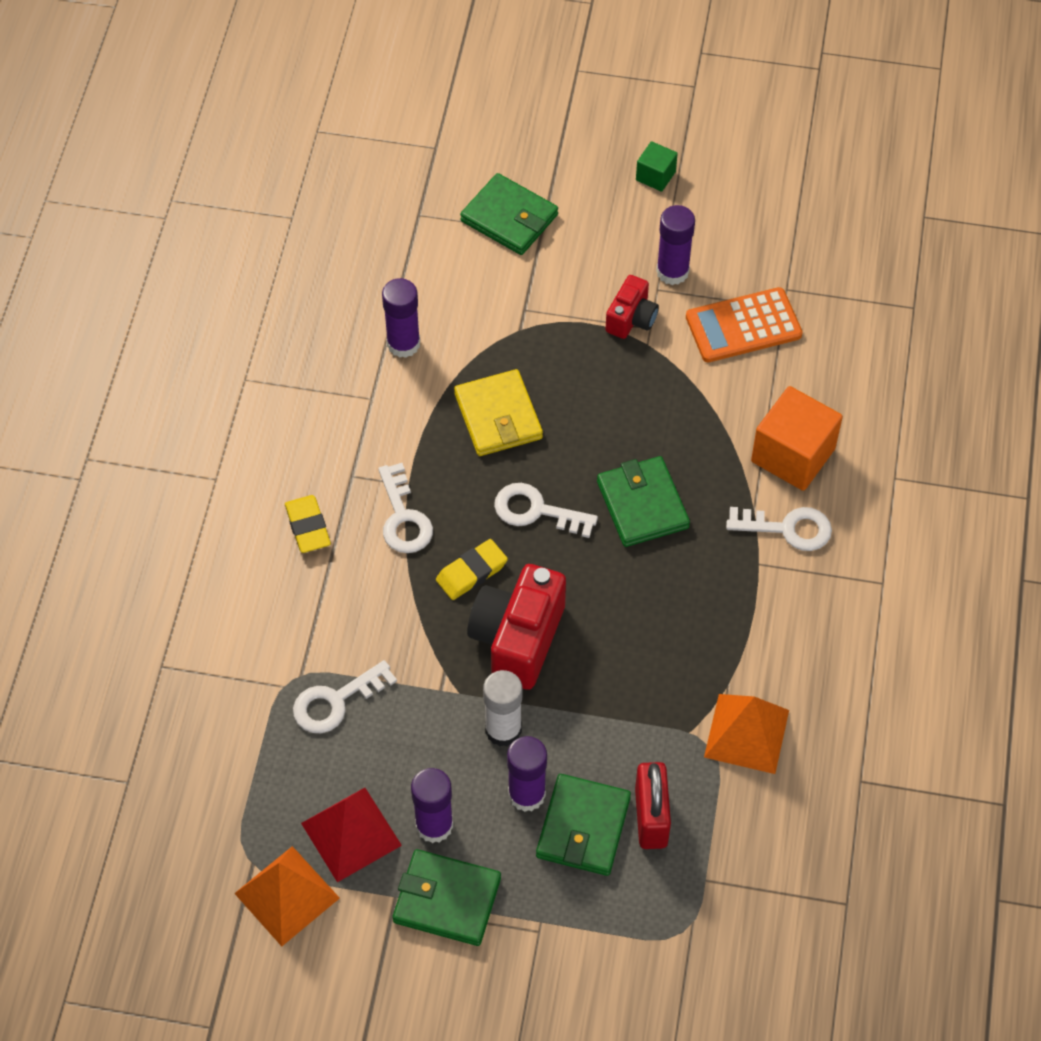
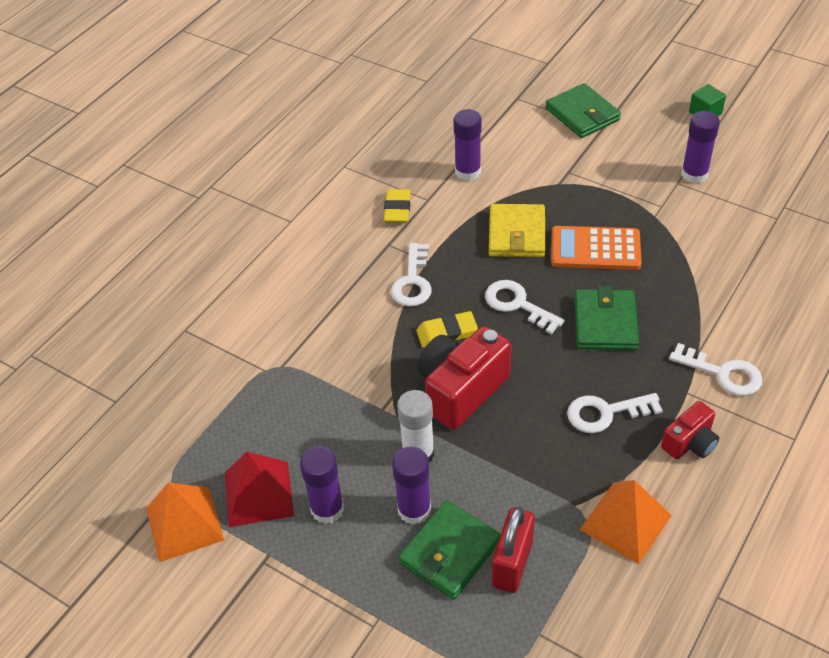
camera: 25 degrees right, 10 degrees down
yellow eraser [285,495,331,553] -> yellow eraser moved to [383,189,411,222]
white key [293,660,397,733] -> white key moved to [567,393,663,433]
green wallet [393,849,501,946] -> none
red camera [605,275,659,339] -> red camera moved to [661,401,719,459]
orange calculator [686,287,803,362] -> orange calculator moved to [551,226,642,270]
orange cube [751,386,843,491] -> none

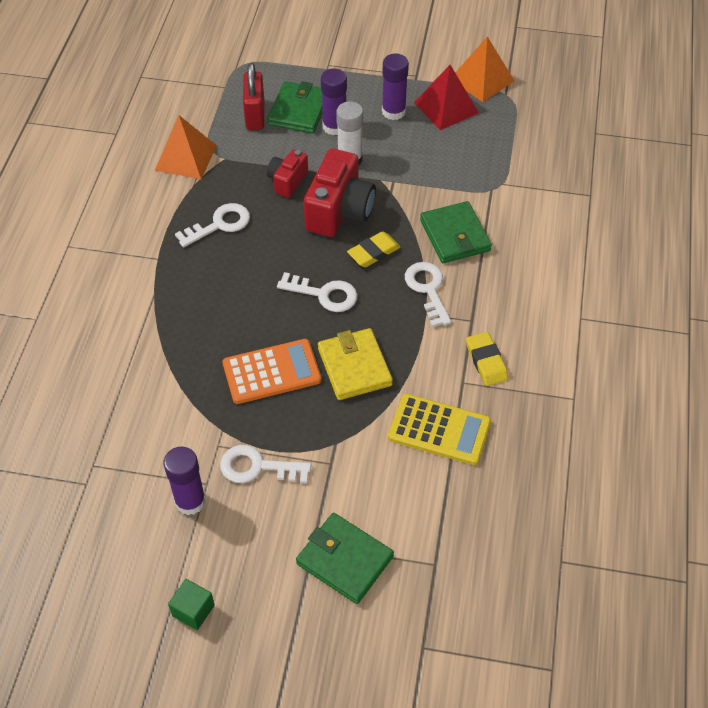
camera: 155 degrees right, 5 degrees up
purple glue stick [453,109,482,181] -> yellow calculator [388,394,491,465]
green wallet [575,286,639,350] -> green wallet moved to [420,201,492,263]
red camera [661,401,719,459] -> red camera moved to [267,150,308,198]
white key [669,343,762,396] -> white key moved to [220,445,311,483]

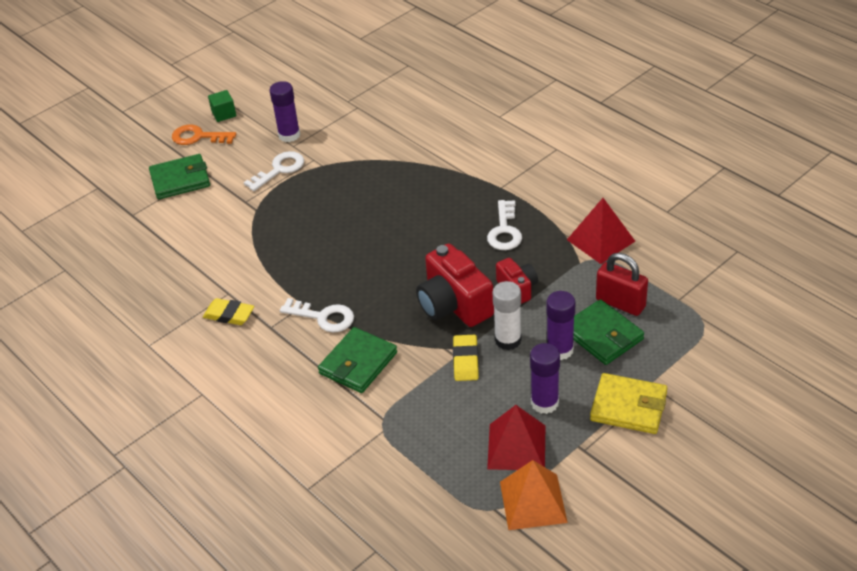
camera: 130 degrees right, 10 degrees down
orange pyramid [155,115,217,179] -> red pyramid [567,198,635,264]
orange calculator [222,339,322,404] -> none
white key [277,272,358,312] -> none
yellow wallet [318,328,393,400] -> yellow wallet moved to [590,373,667,434]
yellow eraser [347,231,401,267] -> yellow eraser moved to [453,335,479,381]
yellow calculator [388,394,491,465] -> none
green wallet [420,201,492,263] -> green wallet turned 75 degrees counterclockwise [318,327,397,393]
none -> orange key [172,125,236,145]

